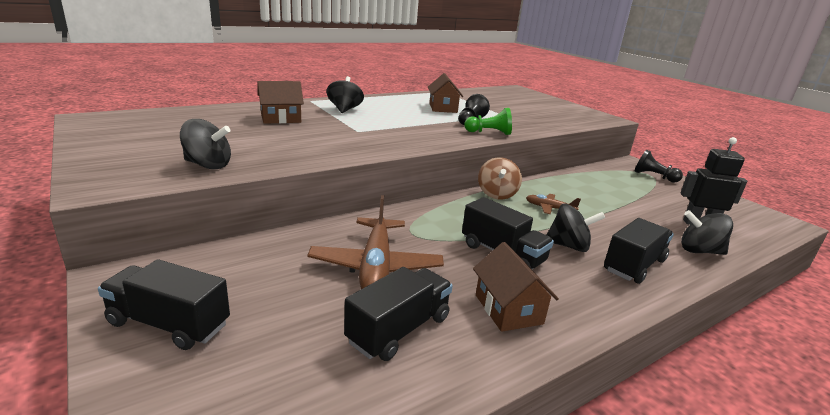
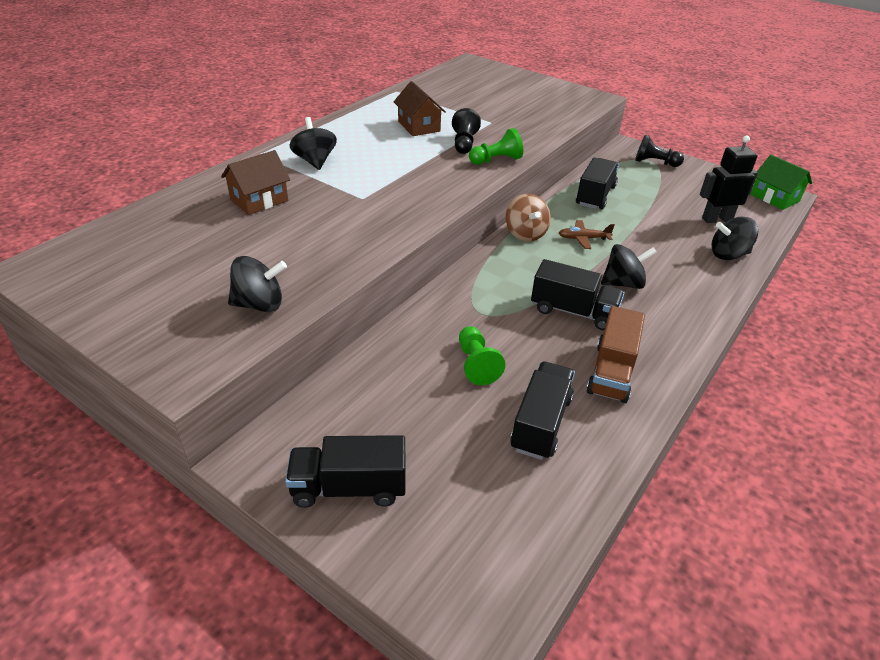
camera: 20 degrees left, 15 degrees up
brown plane [307,195,444,289] -> green pawn [459,326,505,385]
brown house [473,242,559,332] -> brown truck [587,306,645,403]
black truck [604,218,674,284] -> black truck moved to [576,158,619,210]
none -> green house [750,155,812,210]

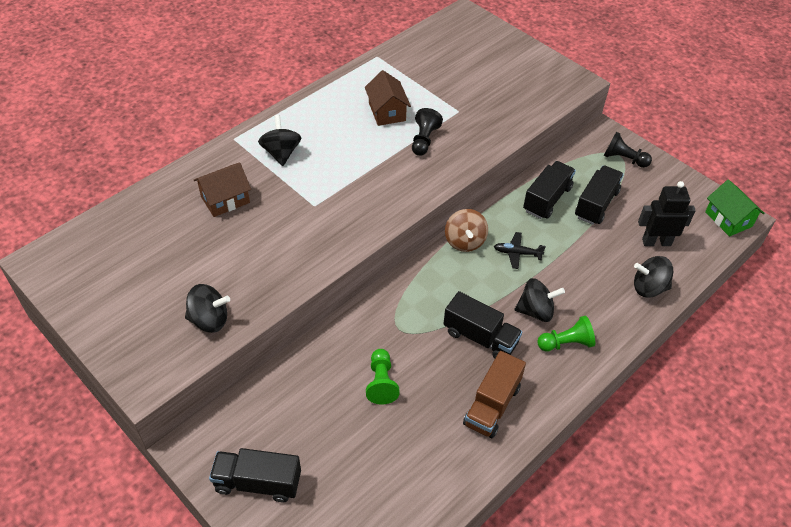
camera: 10 degrees right, 10 degrees up
green pawn [469,128,523,165] -> green pawn moved to [537,316,595,352]
black truck [510,361,575,460] -> black truck moved to [575,165,624,225]
brown plane [559,220,615,249] -> black plane [494,232,546,269]

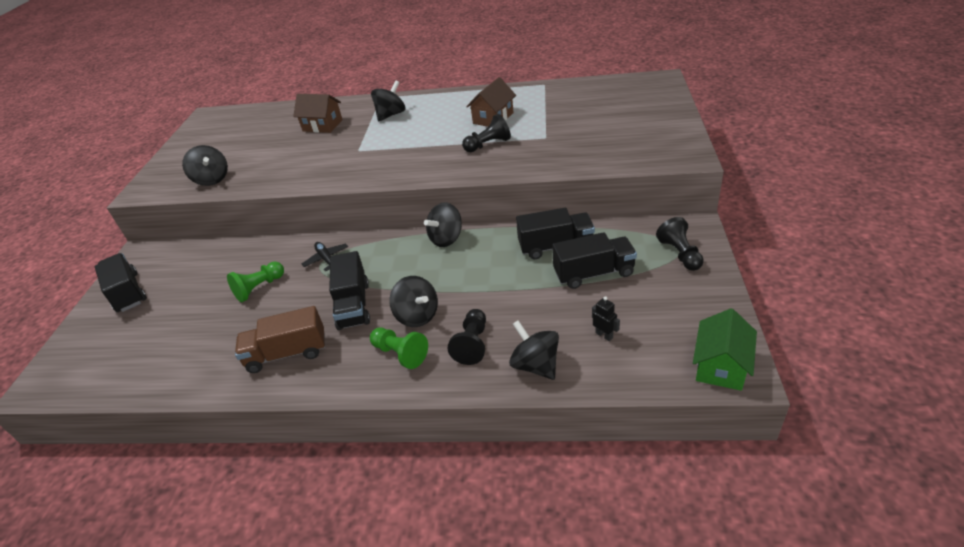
camera: 55 degrees right, 10 degrees down
brown spinning top [445,209,488,252] -> black spinning top [424,202,462,247]
black plane [494,232,546,269] -> black plane moved to [302,242,348,271]
black robot [638,181,696,246] -> black robot [592,296,620,341], size x0.49
none -> black pawn [448,309,486,365]

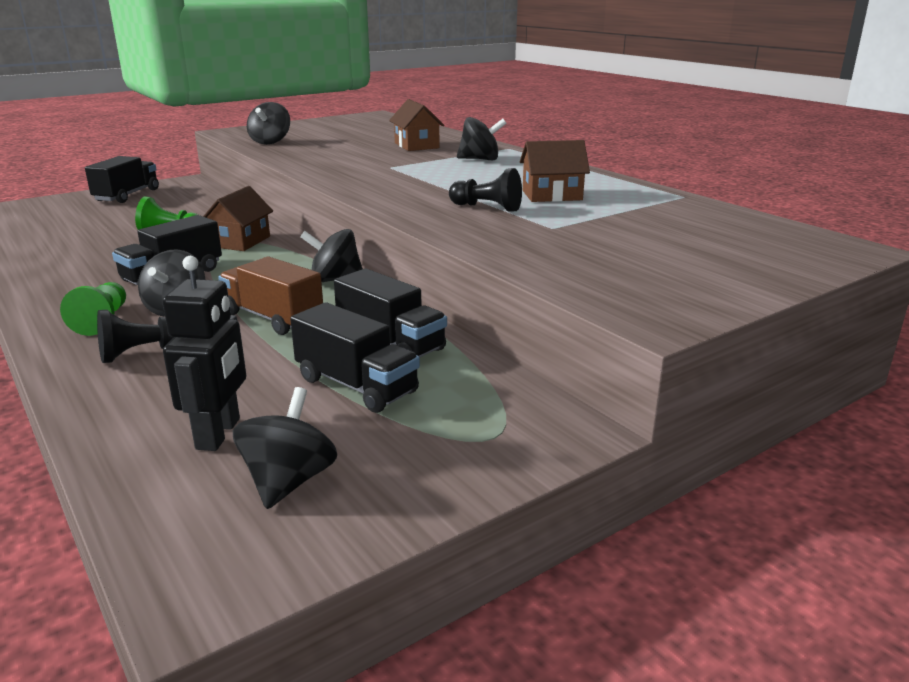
camera: 45 degrees right, 15 degrees down
brown truck [235,306,325,373] -> brown truck moved to [218,257,323,335]
black plane [302,242,348,271] -> brown house [203,186,273,251]
black spinning top [509,320,559,380] -> black spinning top moved to [233,387,337,509]
black robot [592,296,620,341] -> black robot [162,256,246,451], size x2.04
black pawn [656,217,704,271] -> none
green house [693,308,757,391] -> none

